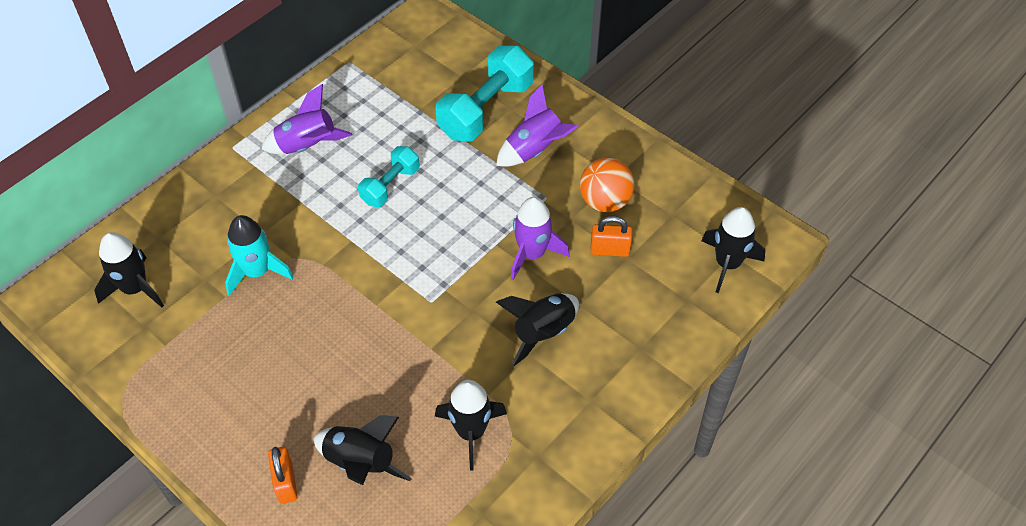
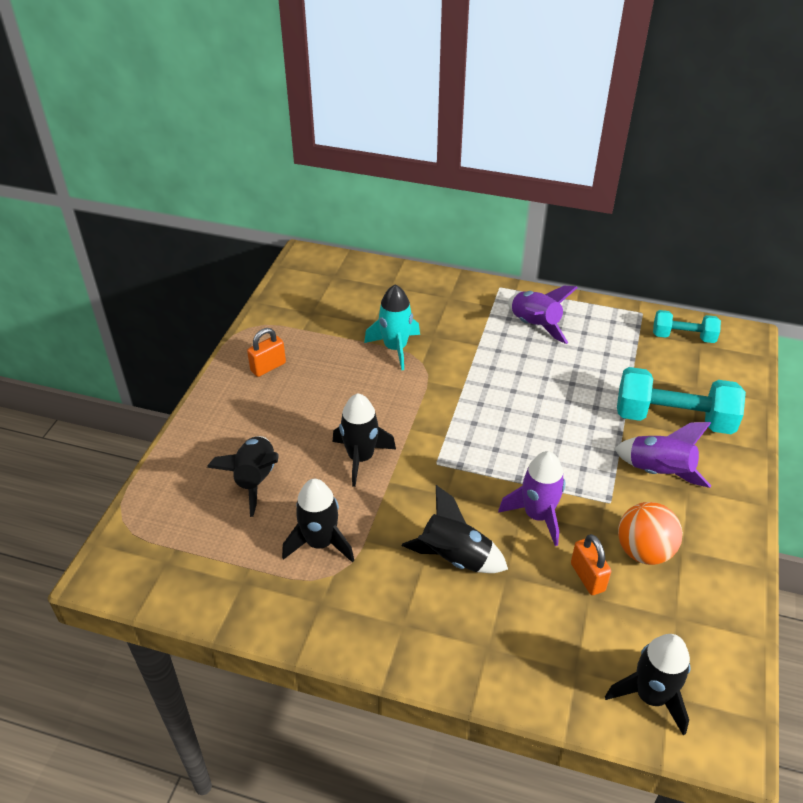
camera: 65 degrees right, 10 degrees down
black rocket [94,232,164,308] -> black rocket moved to [333,393,396,487]
orange padlock [268,447,297,504] -> orange padlock moved to [247,328,286,377]
turquoise dumbbell [358,146,419,207] -> turquoise dumbbell moved to [653,310,721,343]

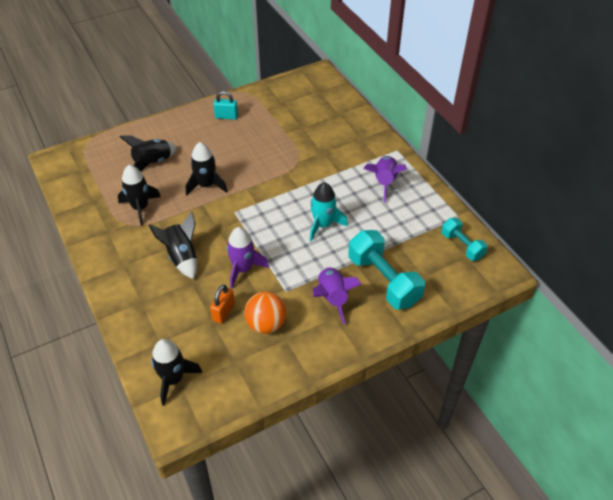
camera: 45 degrees right, 5 degrees up
orange padlock [247,328,286,377] -> turquoise padlock [213,91,238,120]
turquoise rocket [364,284,420,370] -> turquoise rocket moved to [310,182,348,241]

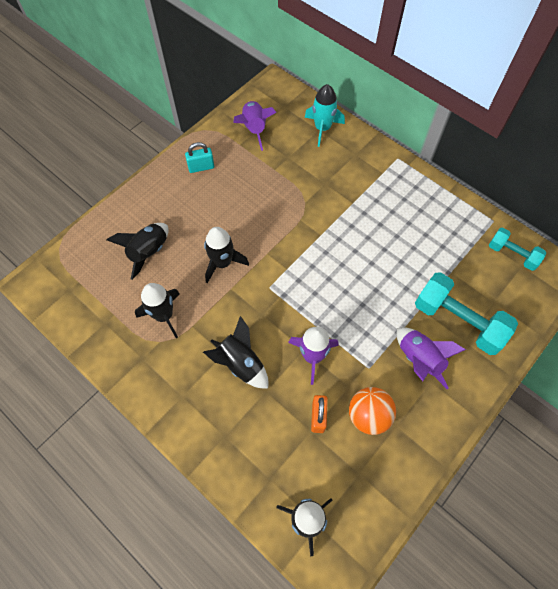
camera: 20 degrees left, 15 degrees up
turquoise rocket [310,182,348,241] -> turquoise rocket moved to [305,84,345,147]
purple rocket [363,156,407,202] -> purple rocket moved to [233,101,276,151]

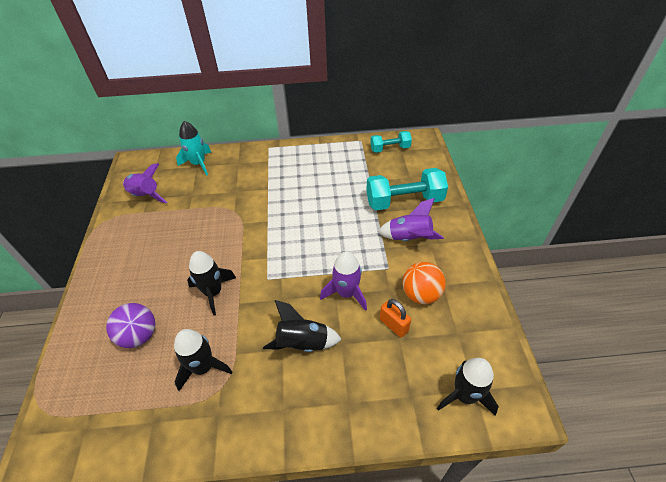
camera: 45 degrees left, 15 degrees down
black rocket [106,223,169,280] -> purple ball [106,303,155,348]
turquoise padlock [185,142,214,173] -> none

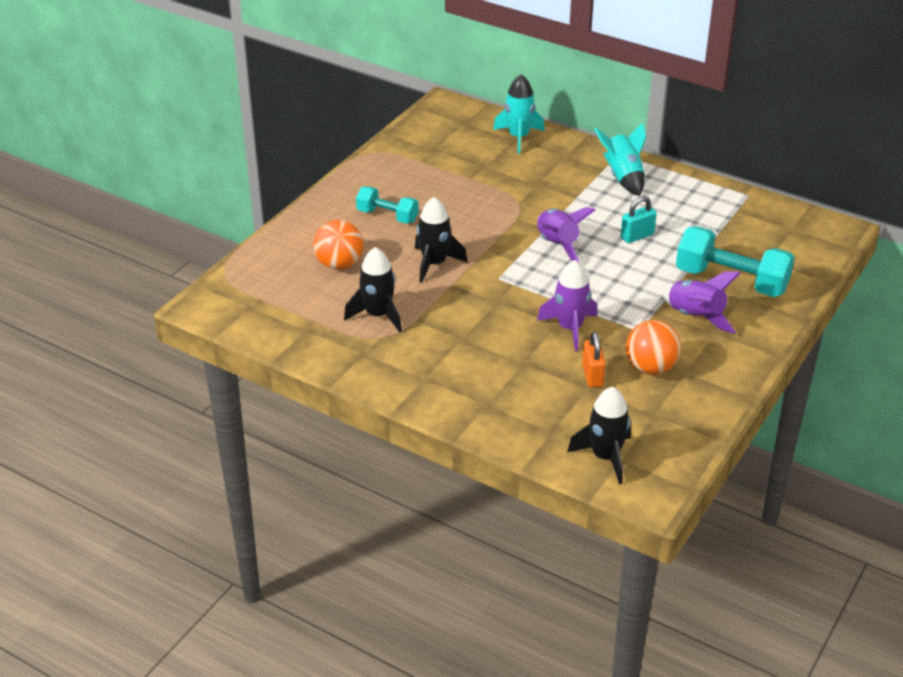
camera: 35 degrees right, 10 degrees down
purple ball [106,303,155,348] -> orange ball [313,220,363,270]
purple rocket [123,163,168,204] -> purple rocket moved to [537,207,595,263]
black rocket [263,300,342,352] -> none
turquoise dumbbell [370,131,412,153] -> turquoise dumbbell moved to [356,186,419,224]
none -> turquoise rocket [594,123,646,196]
none -> turquoise padlock [621,196,657,243]

